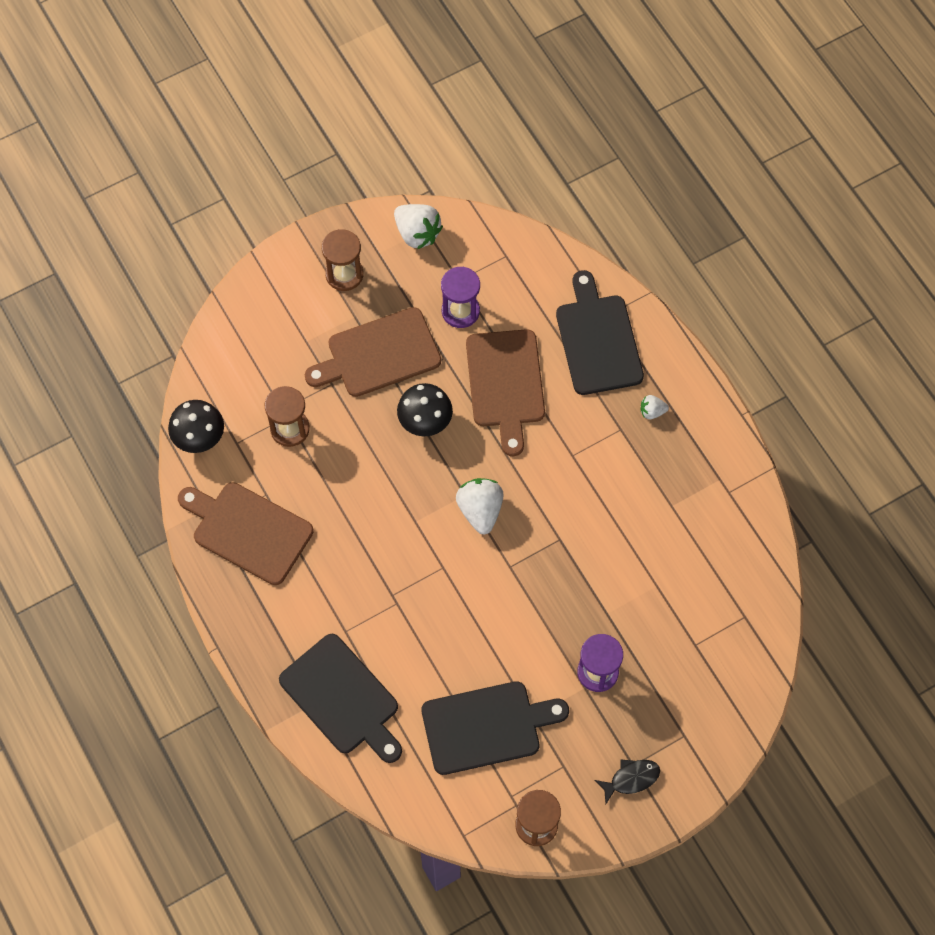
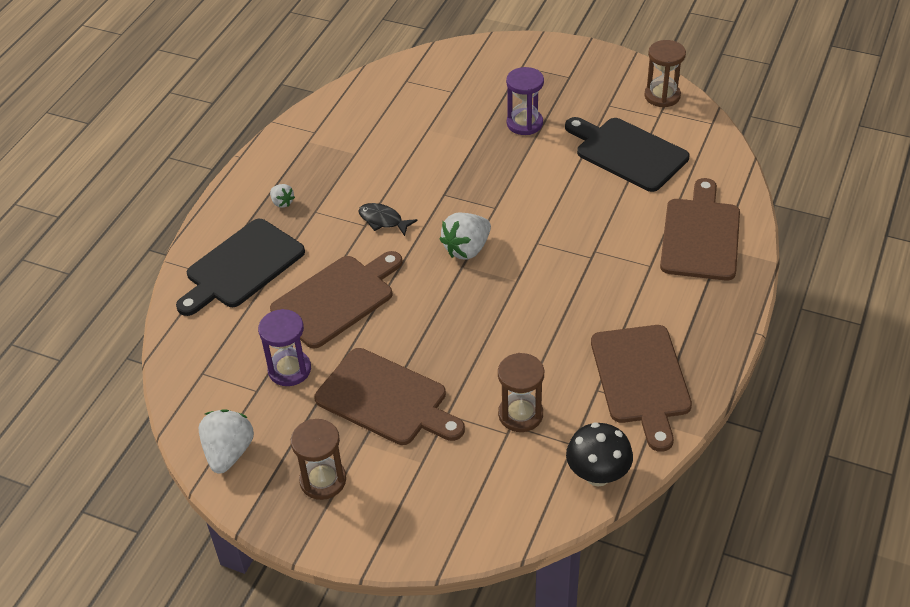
camera: 125 degrees left, 20 degrees down
black cutting board [279,634,402,763] -> brown cutting board [660,178,740,281]
black mushroom [397,383,453,436] -> none
black fish [594,759,660,804] -> black fish moved to [358,203,418,236]

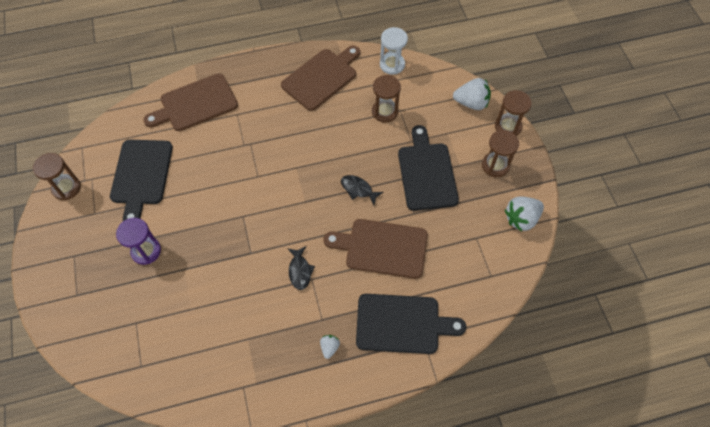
camera: 130 degrees left, 15 degrees up
purple hourglass [258,309,311,386] -> none
brown cutting board [314,348,465,445] -> black cutting board [398,125,459,211]
white strawberry [440,213,491,259] -> white strawberry moved to [453,78,491,110]
black mushroom [566,422,633,486] -> white hourglass [380,27,408,75]
none -> black fish [341,175,384,205]
none -> brown hourglass [495,90,532,136]

